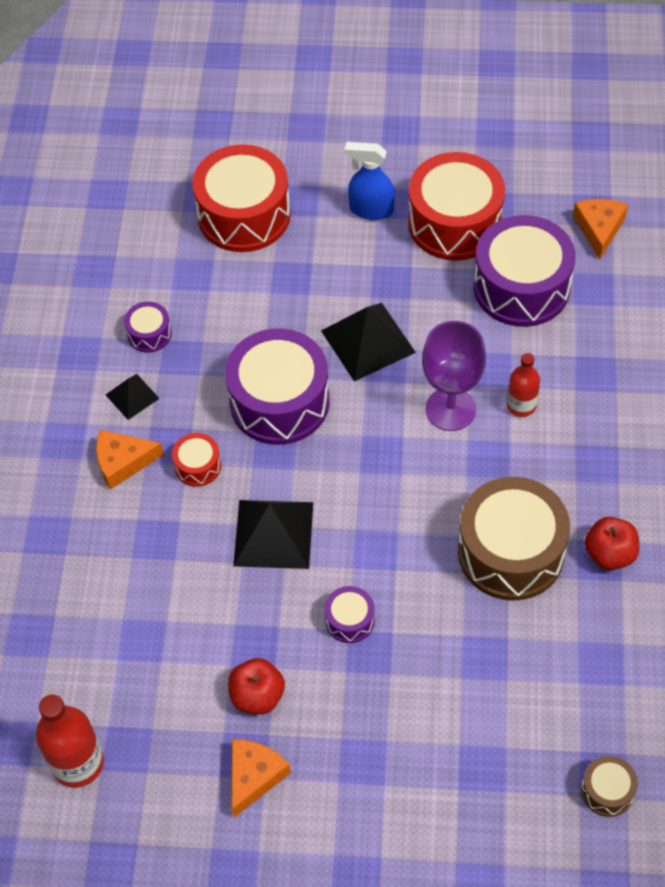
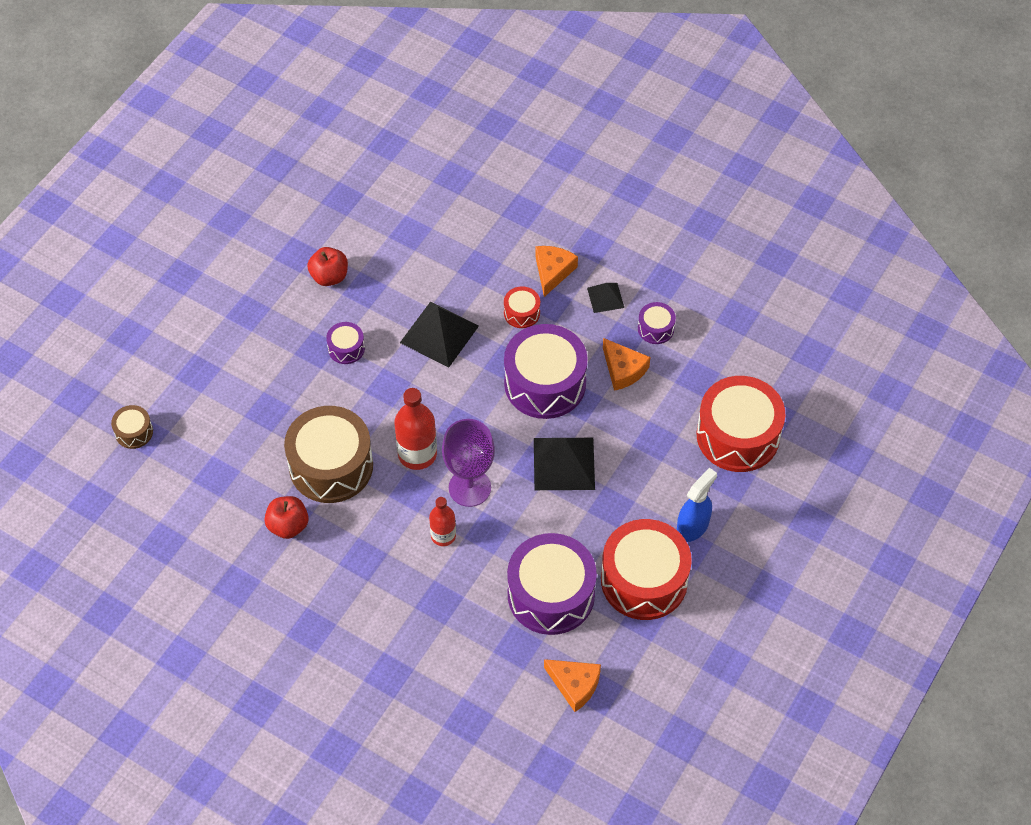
camera: 115 degrees right, 0 degrees up
red bottle [36,695,104,788] -> red bottle moved to [394,388,437,470]
orange cheese [232,739,291,818] -> orange cheese moved to [603,338,650,391]

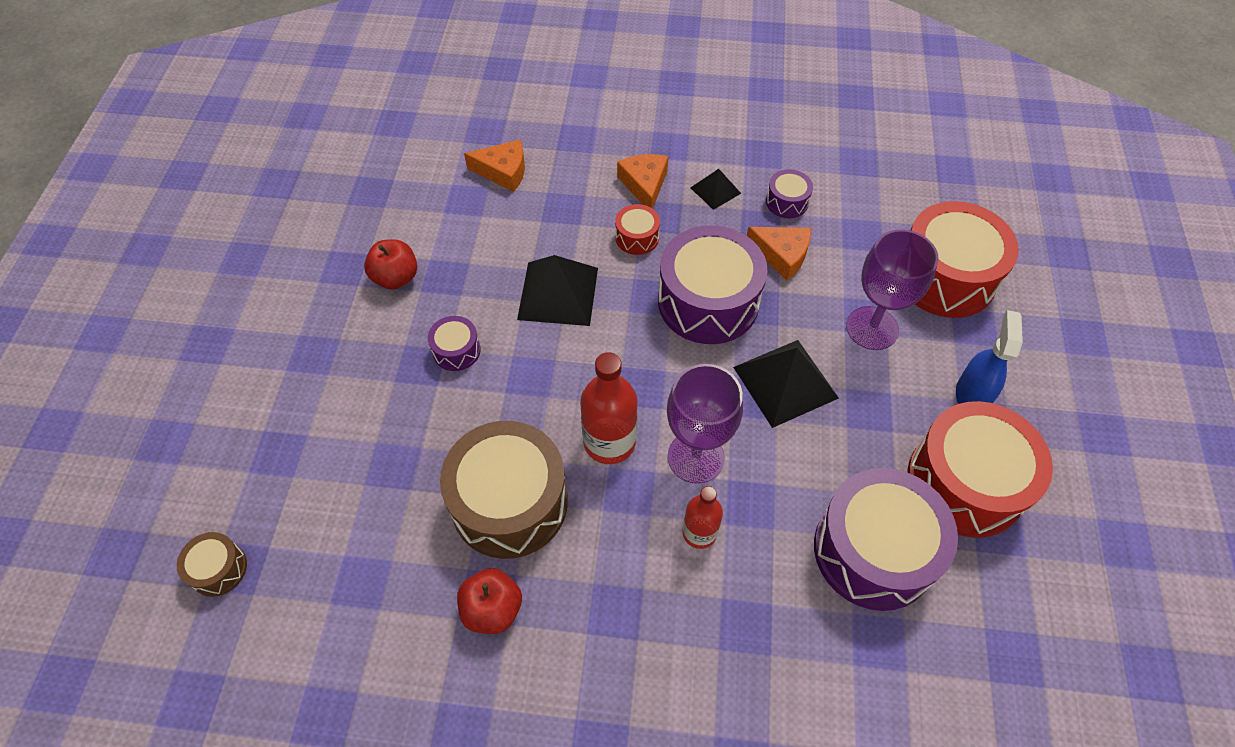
camera: 25 degrees left, 0 degrees up
orange cheese [544,659,601,712] -> orange cheese moved to [464,139,525,192]
none -> purple goblet [846,229,939,350]

